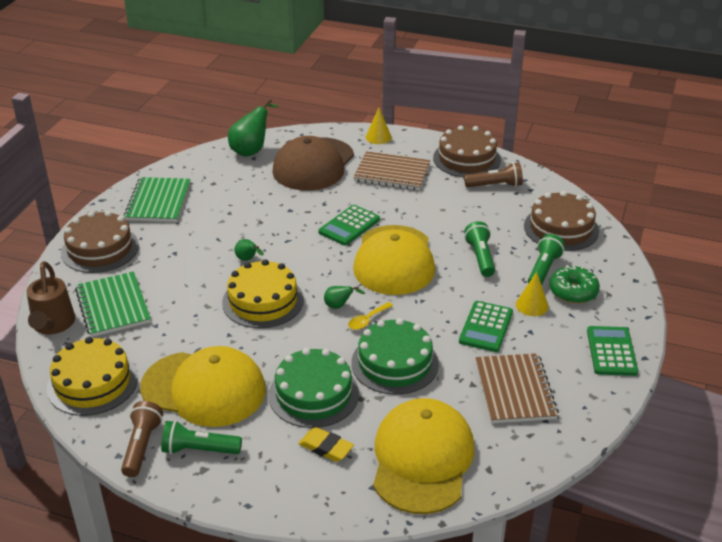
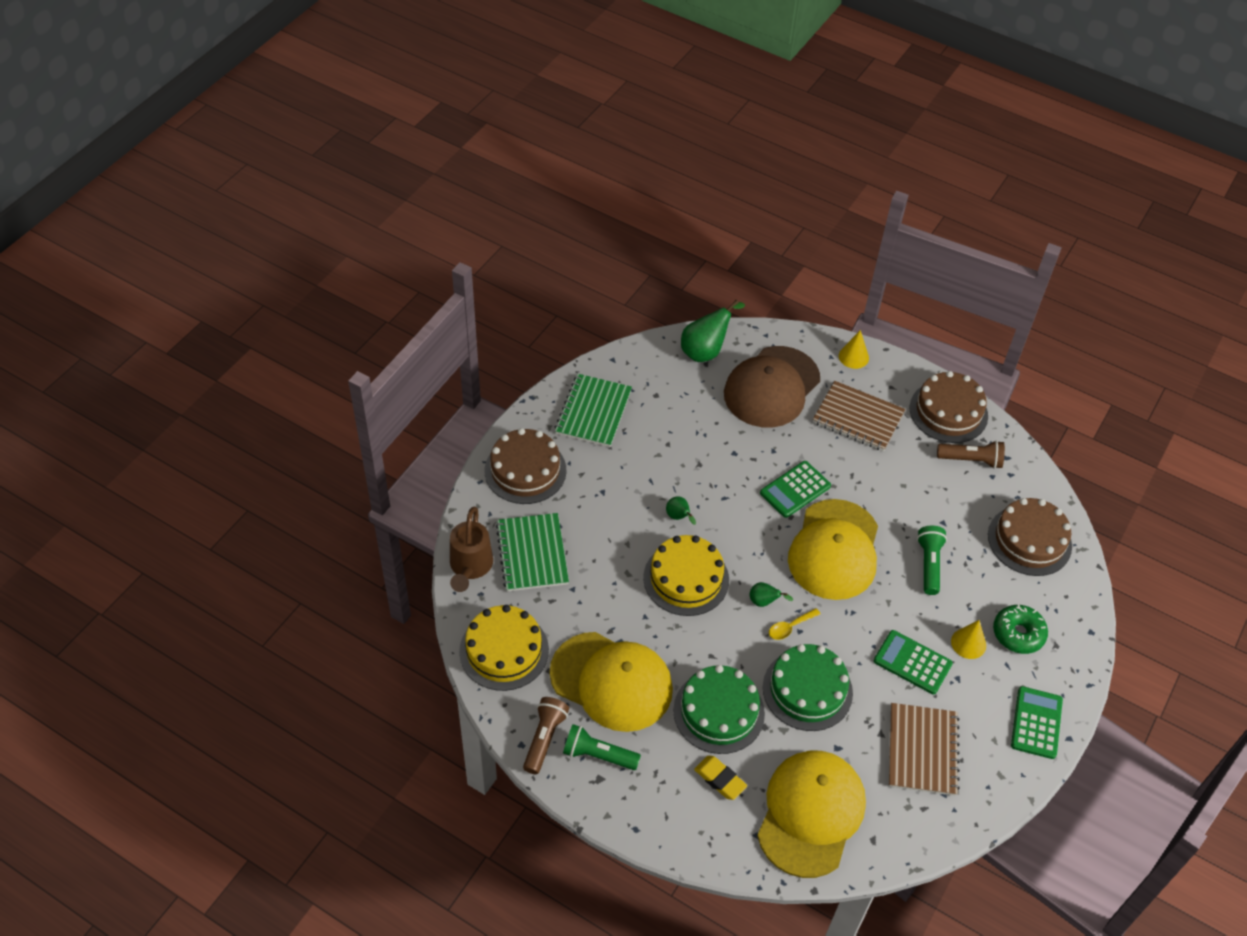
camera: 10 degrees right, 15 degrees up
green calculator [459,301,513,352] -> green calculator turned 90 degrees clockwise [874,630,953,694]
green flashlight [528,234,565,285] -> none

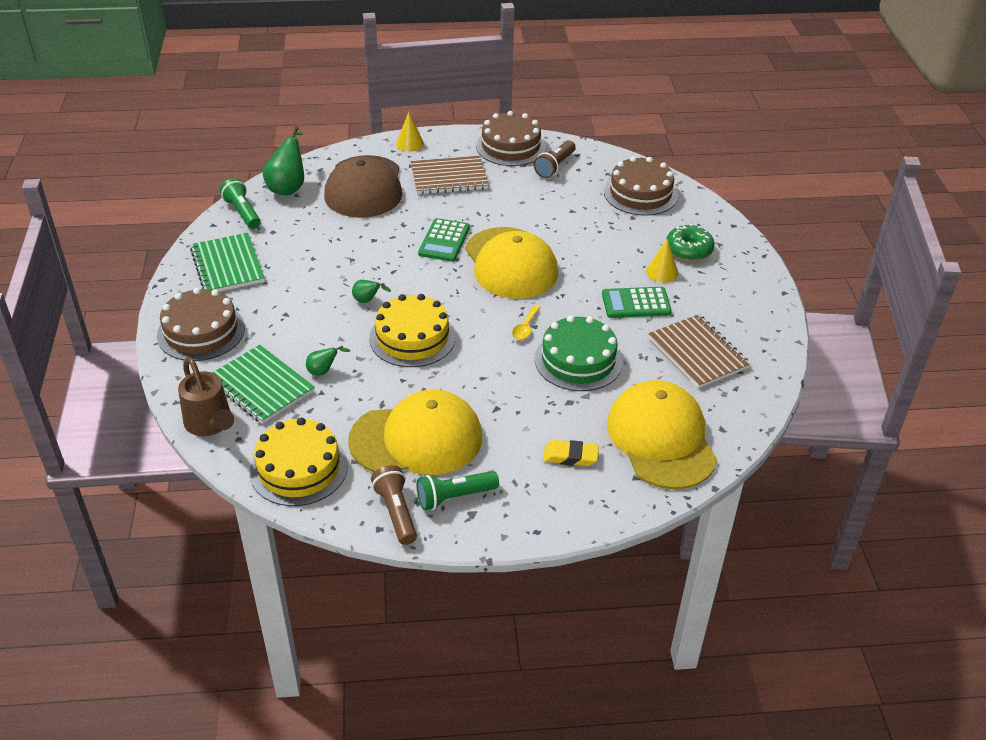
camera: 35 degrees left, 10 degrees down
green cake [673,665,765,754] -> none
green pear [750,582,793,607] -> green pear moved to [306,346,350,376]
green flashlight [917,526,947,595] -> green flashlight moved to [220,178,261,229]
brown flashlight [937,441,1005,469] -> brown flashlight turned 150 degrees clockwise [534,140,576,178]
green calculator [1011,686,1063,759] -> none

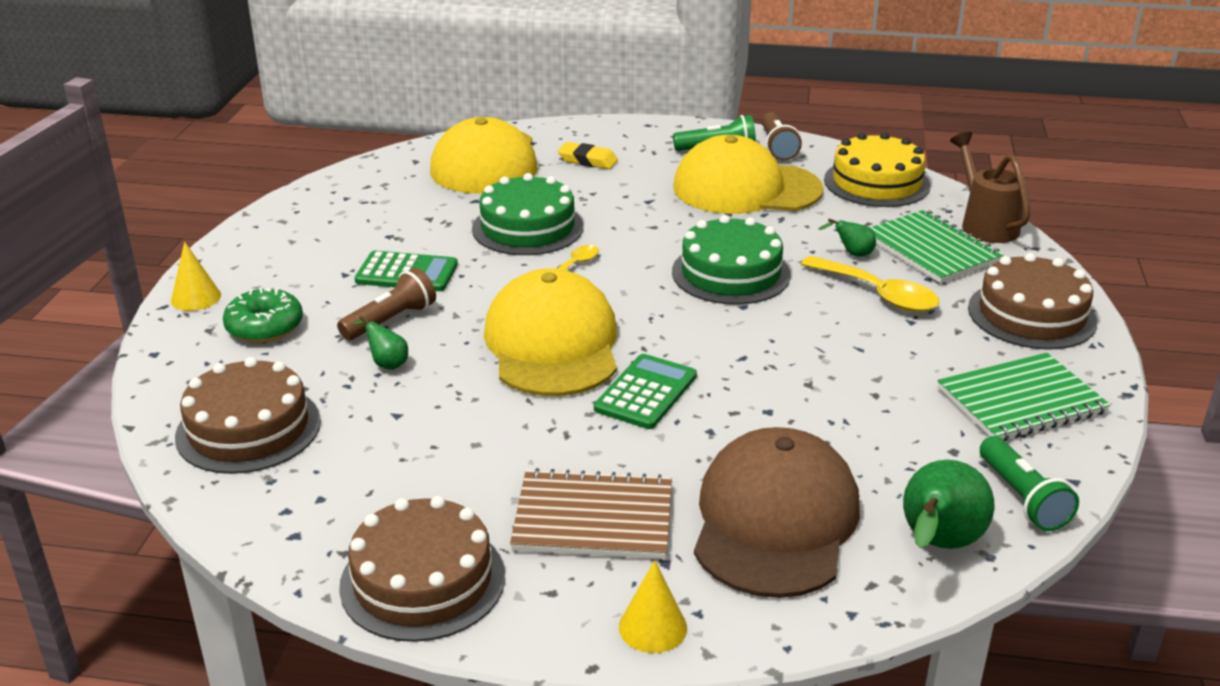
camera: 165 degrees left, 10 degrees down
green notebook [190,233,265,292] -> green notebook turned 75 degrees clockwise [937,353,1111,441]
green pear [352,280,391,303] -> green pear moved to [353,315,408,370]
yellow cake [369,294,456,367] -> green cake [672,215,791,305]
brown flashlight [534,140,576,178] -> brown flashlight moved to [337,268,436,341]
yellow cone [646,238,678,283] -> yellow cone moved to [171,242,221,311]
brown notebook [648,314,751,388] -> none
none -> yellow spoon [801,256,939,312]

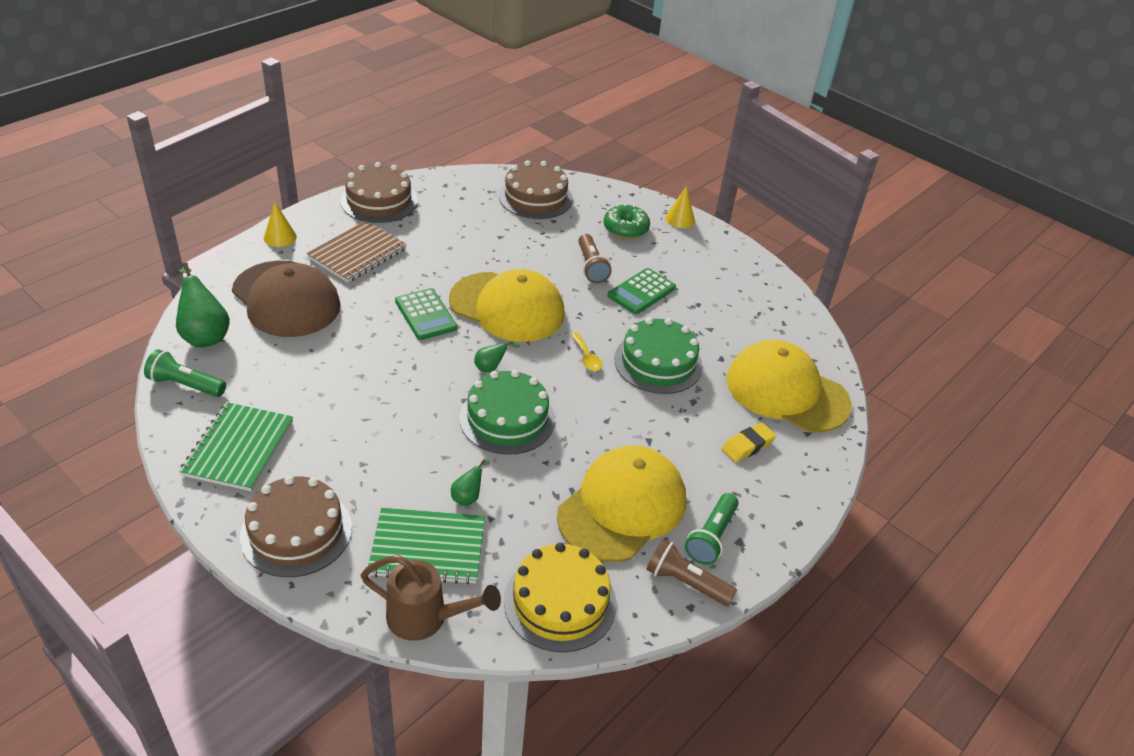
camera: 120 degrees right, 10 degrees up
green pear [353,315,408,370] -> green pear moved to [474,341,519,372]
yellow spoon [801,256,939,312] -> none

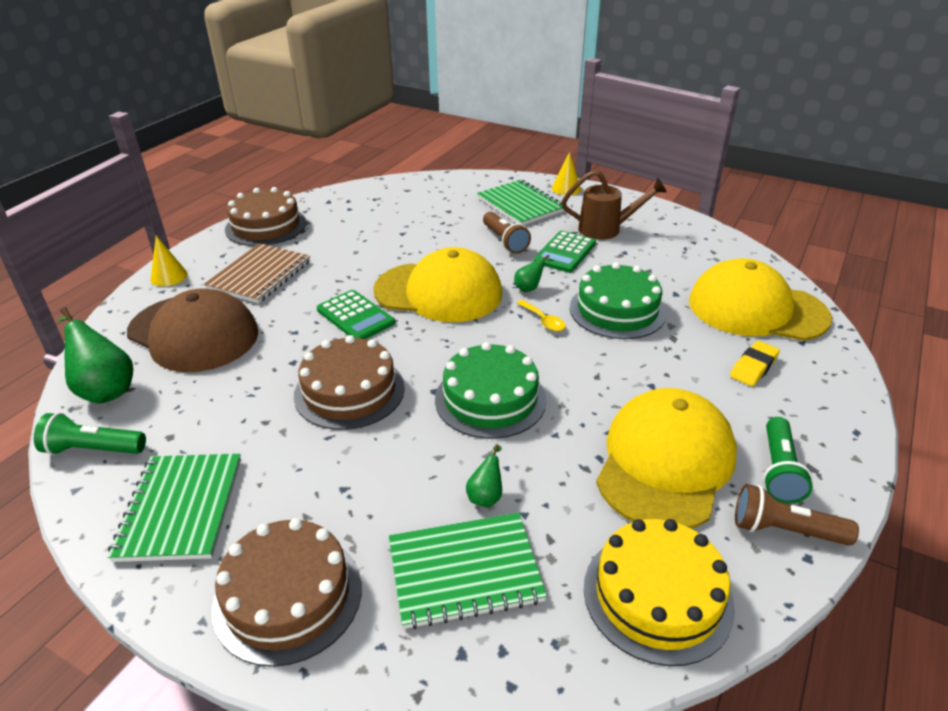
camera: 10 degrees left, 5 degrees down
brown watering can [361,555,501,641] -> brown watering can moved to [562,170,667,240]
green pear [474,341,519,372] -> green pear moved to [514,255,554,292]
brown cake [499,160,573,219] -> brown cake moved to [294,335,405,430]
green donut [604,203,650,239] -> green notebook [477,180,565,225]

